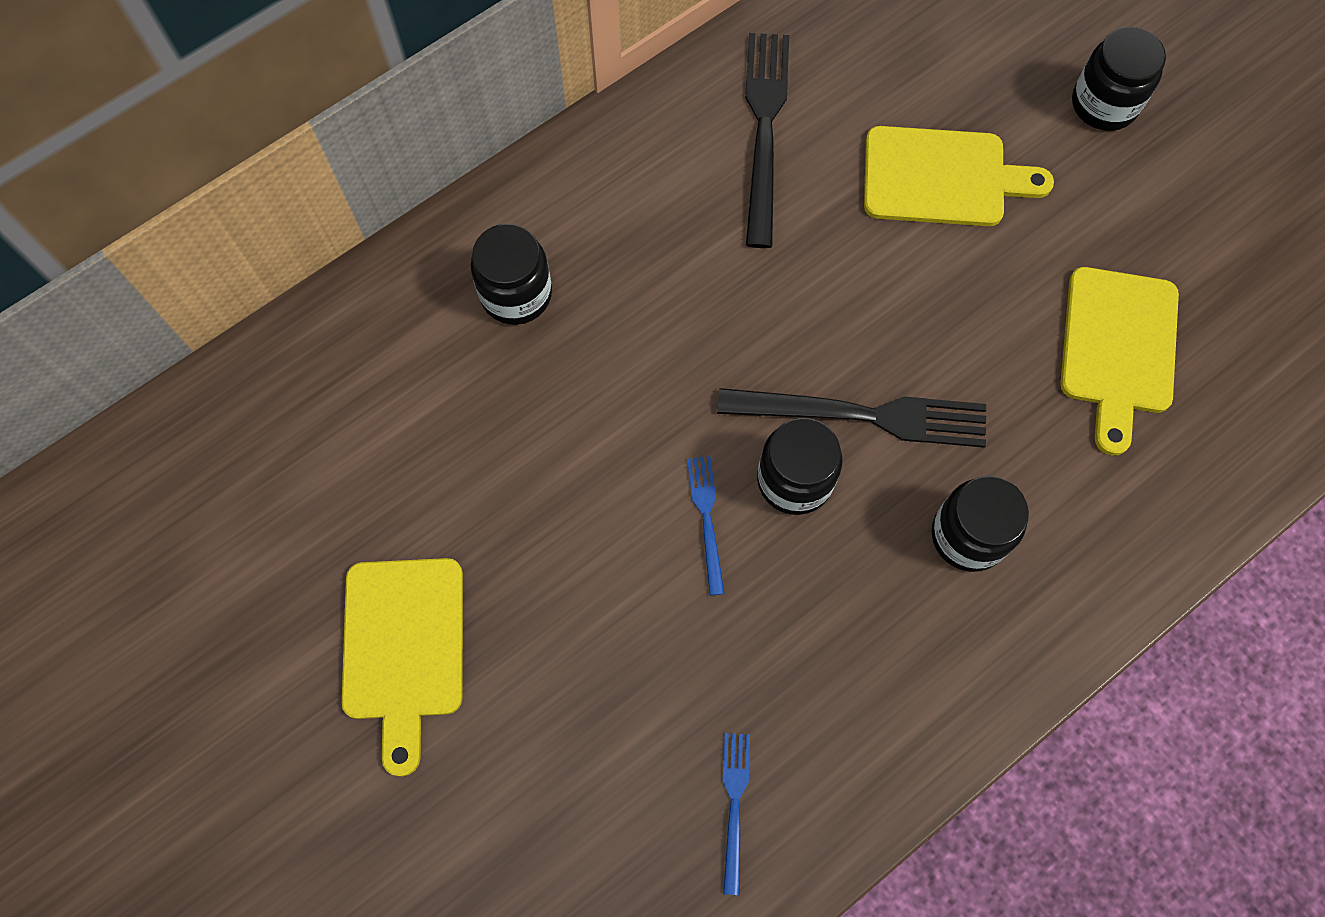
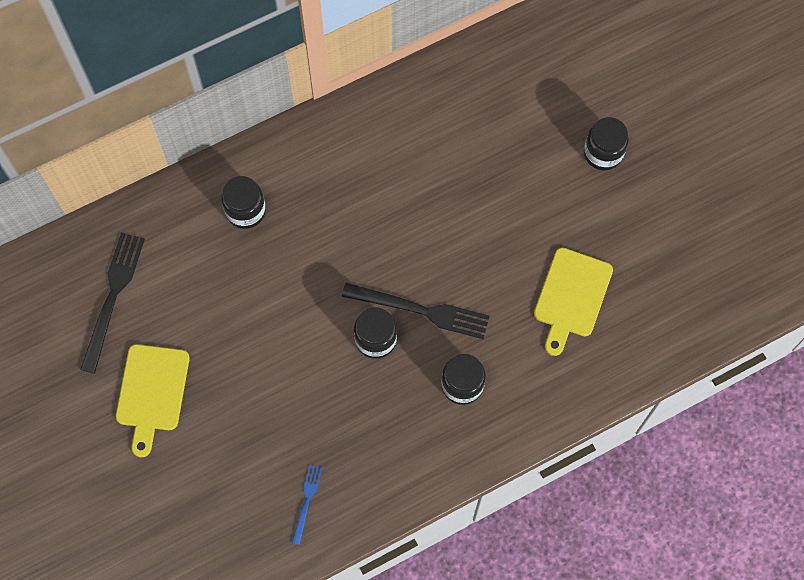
camera: 10 degrees right, 0 degrees up
blue fork [687,456,725,595] -> none
black fork [745,33,789,248] -> black fork moved to [80,233,145,374]
yellow cutting board [864,126,1054,226] -> none

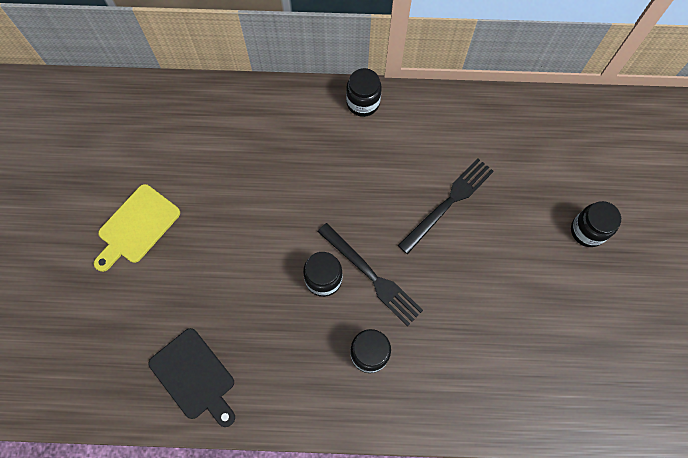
camera: 30 degrees right, 0 degrees up
black fork [80,233,145,374] -> black fork moved to [398,158,494,254]
black jar [221,176,266,229] -> black jar moved to [346,68,382,117]
blue fork [292,465,322,545] -> black cutting board [149,328,235,427]
yellow cutting board [534,248,613,356] -> none

